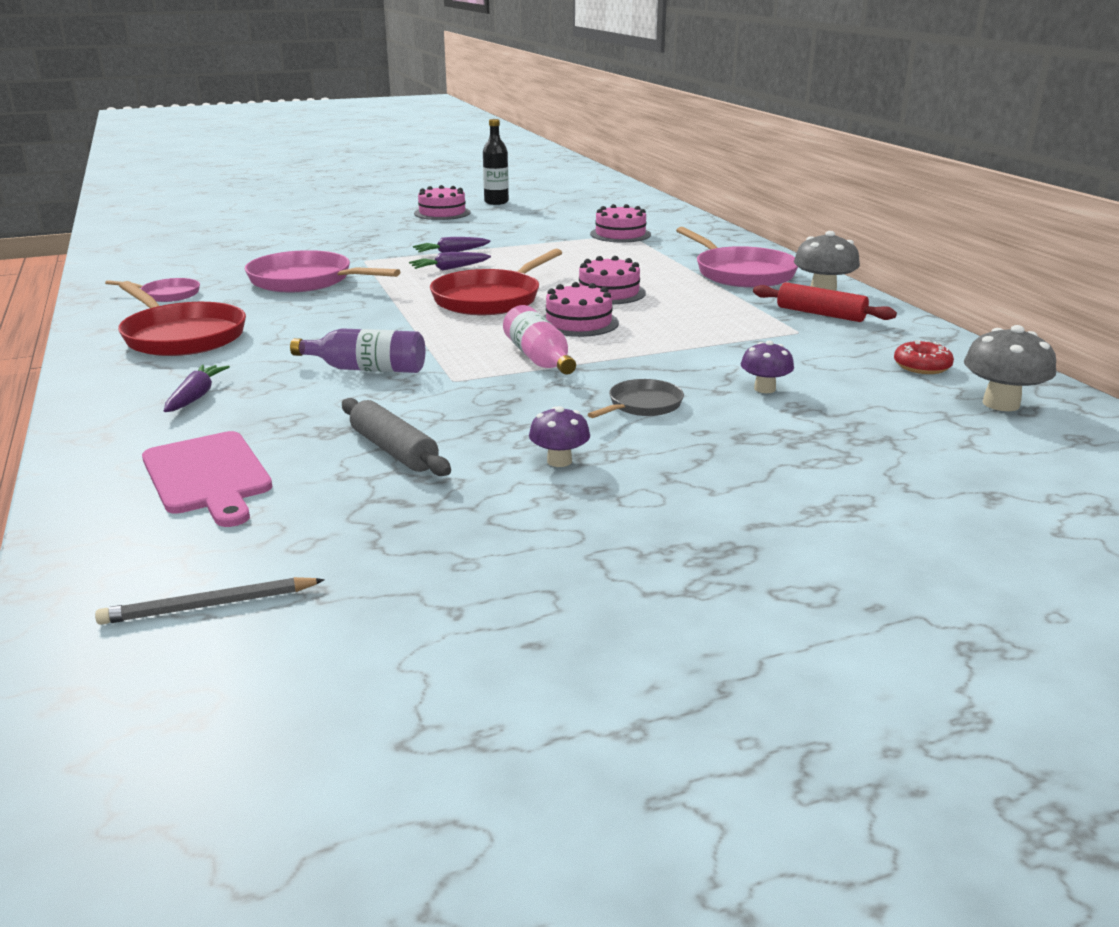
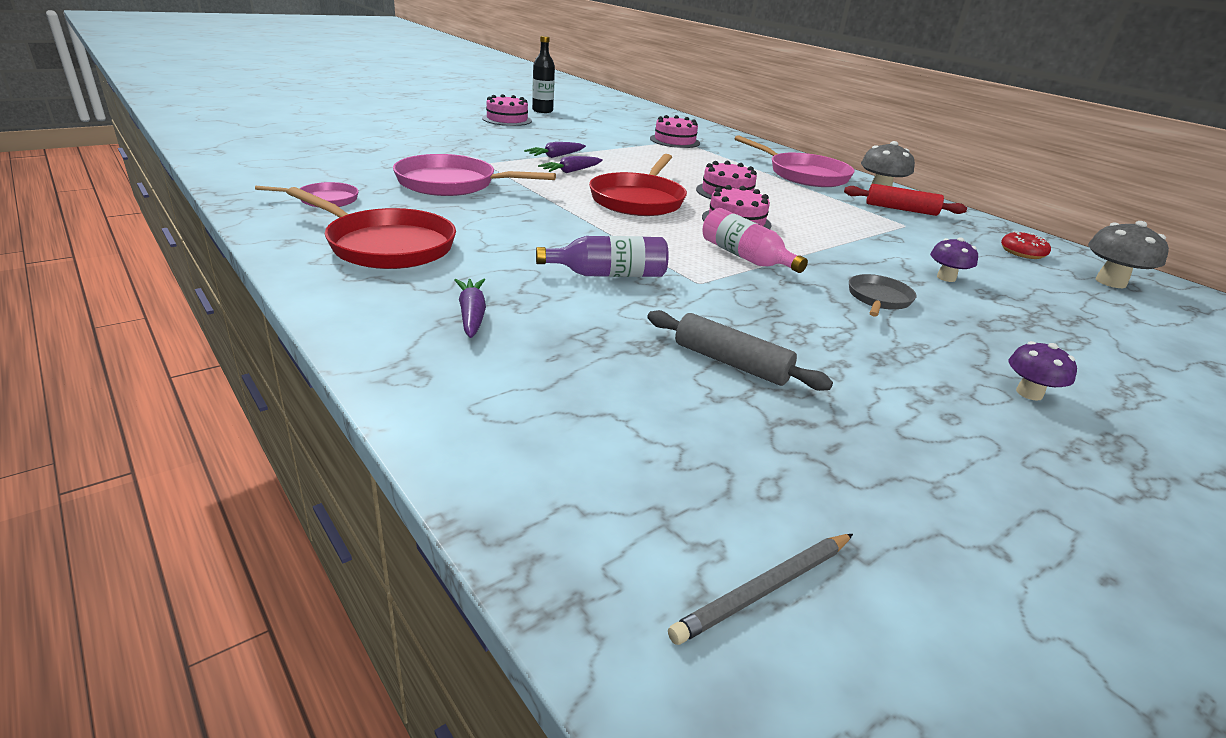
camera: 20 degrees left, 5 degrees up
pink cutting board [142,431,272,527] -> none
purple mushroom [529,406,590,467] -> purple mushroom moved to [1008,341,1077,401]

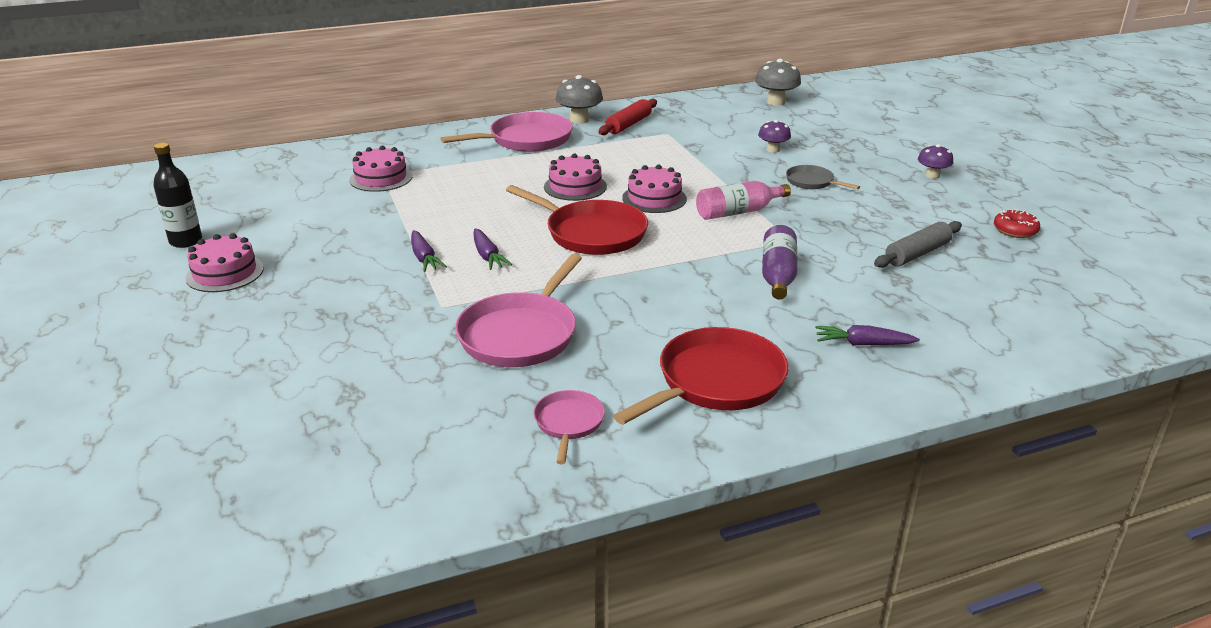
camera: 70 degrees left, 0 degrees up
grey pencil [668,534,853,645] -> none
red donut [1001,231,1051,259] -> red donut moved to [994,209,1040,238]

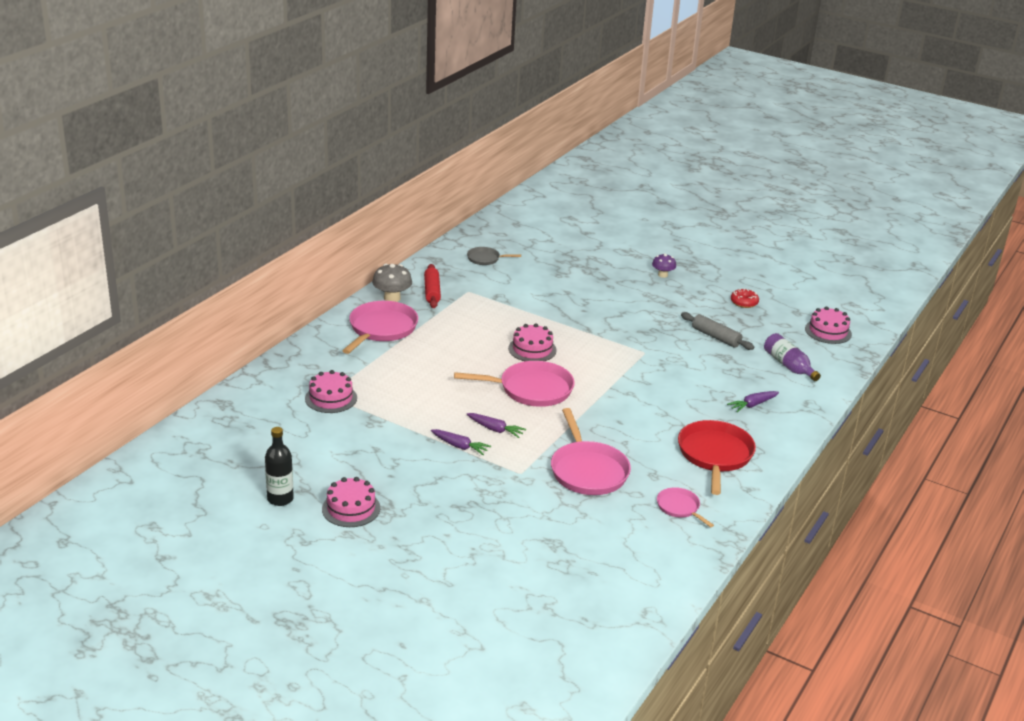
camera: 40 degrees left, 0 degrees up
red pan [506,185,648,255] -> pink pan [454,361,575,407]
pink cake [544,153,607,201] -> pink cake moved to [805,307,852,344]
pink bottle [696,181,791,220] -> none
grey mushroom [755,59,801,106] -> none
purple mushroom [758,120,791,153] -> none
purple bottle [762,225,797,300] -> purple bottle moved to [764,333,821,381]
grey pan [786,165,860,189] -> grey pan moved to [467,247,521,265]
grey rolling pin [874,221,962,268] -> grey rolling pin turned 60 degrees counterclockwise [681,312,754,350]

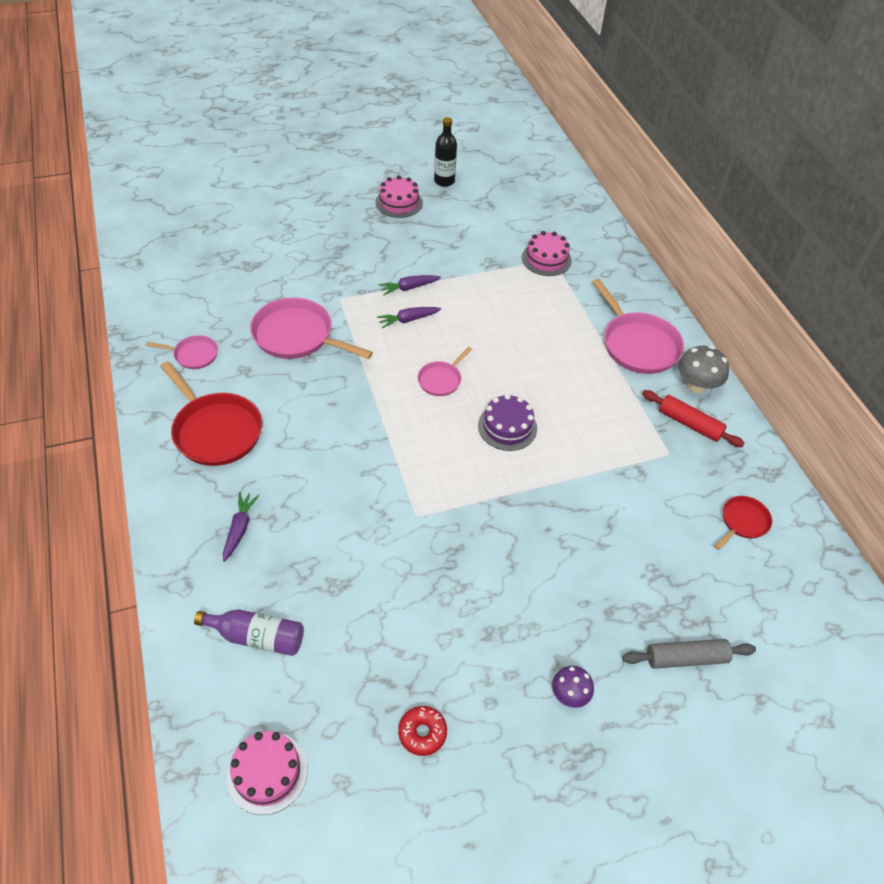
camera: 130 degrees right, 20 degrees up
pink pan [454,361,575,407] -> pink pan [418,347,472,396], size x0.53
grey pan [467,247,521,265] -> red pan [714,496,772,550]
pink cake [508,324,557,361] -> purple cake [478,394,537,451]
grey rolling pin [681,312,754,350] -> grey rolling pin moved to [622,639,756,669]

